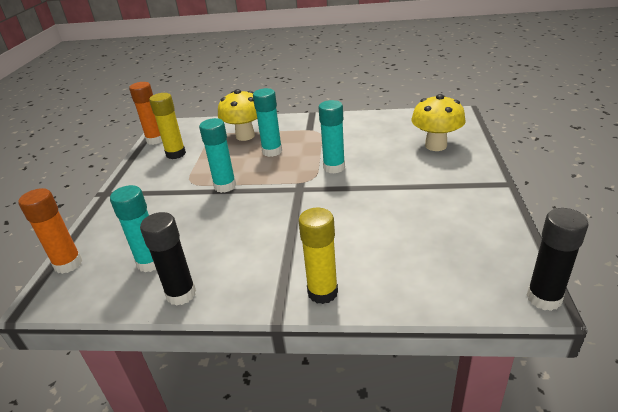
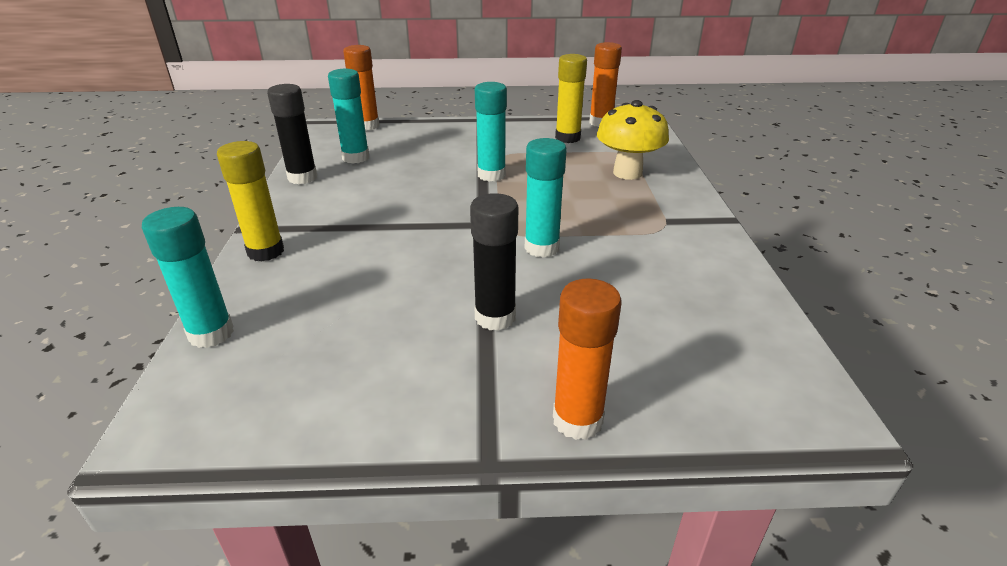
camera: 80 degrees right, 0 degrees up
turquoise glue stick [253,88,282,157] -> turquoise glue stick moved to [142,207,234,348]
yellow mushroom [411,94,466,151] -> none
black glue stick [527,208,589,311] -> black glue stick moved to [470,193,518,331]
none -> orange glue stick [553,278,621,440]

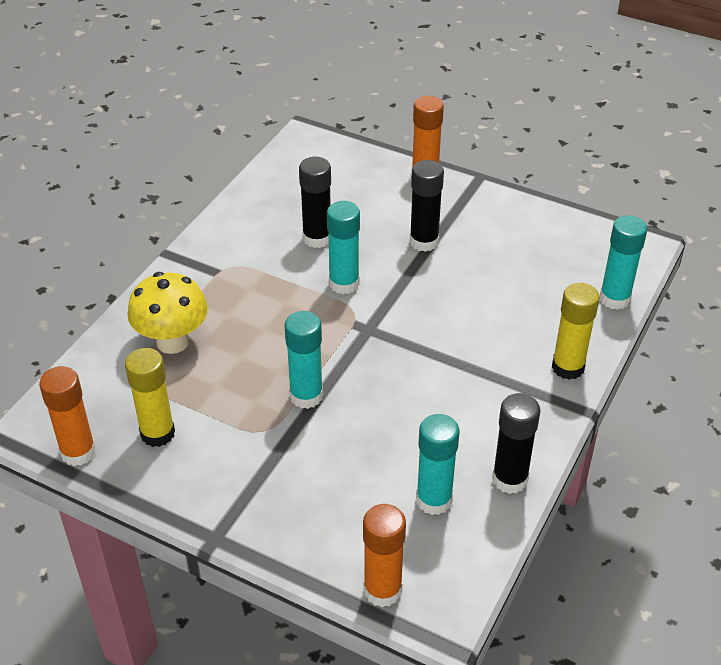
camera: 150 degrees left, 10 degrees up
none -> black glue stick [299,157,331,248]

